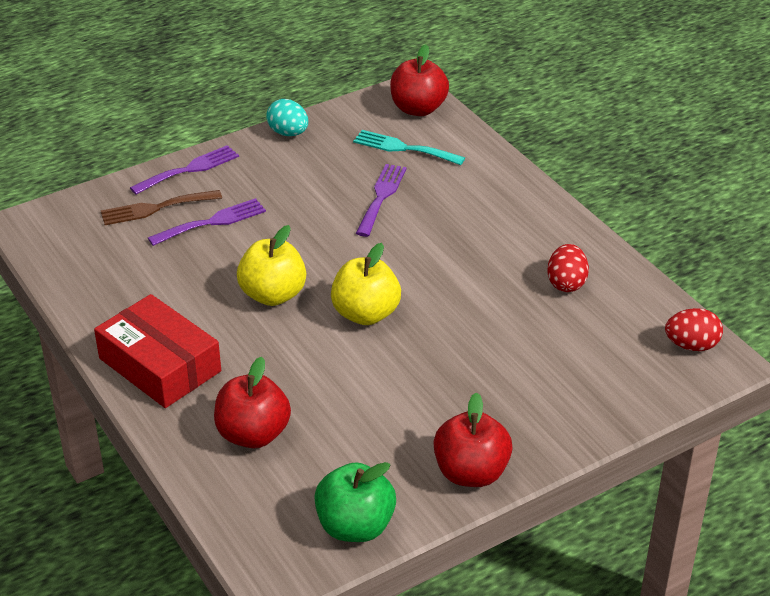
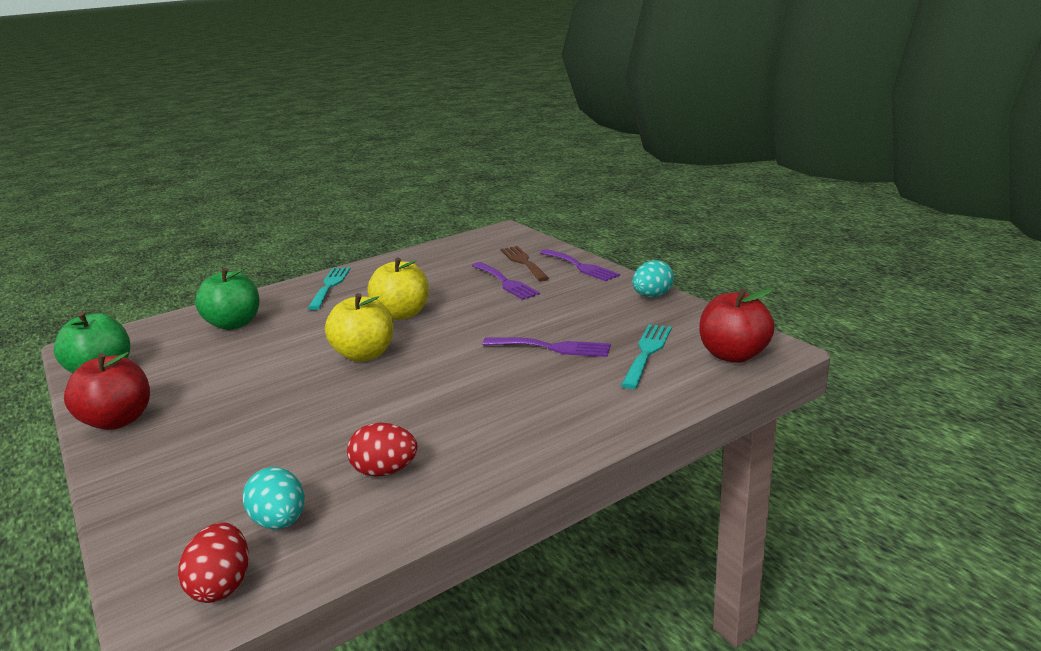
camera: 90 degrees right, 15 degrees down
red box [94,294,221,408] -> turquoise fork [308,267,351,310]
red apple [214,357,291,448] -> green apple [195,268,259,330]
none -> turquoise egg [243,467,305,529]

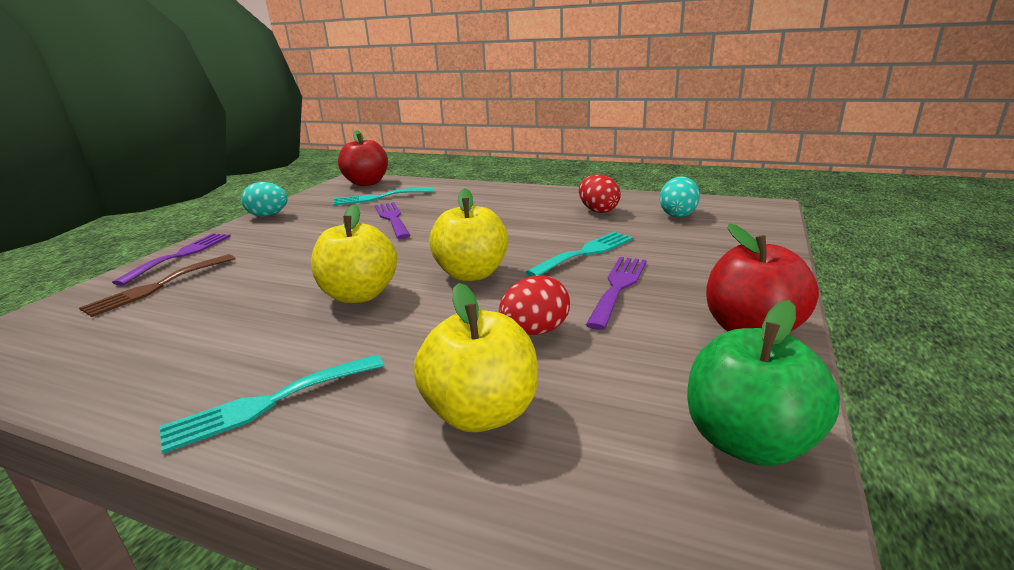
camera: 125 degrees left, 0 degrees up
red egg [178,523,249,603] -> red egg moved to [499,275,570,335]
green apple [195,268,259,330] -> yellow apple [414,283,538,432]
purple fork [472,262,540,300] -> purple fork moved to [586,257,647,330]
none -> turquoise fork [526,232,633,276]

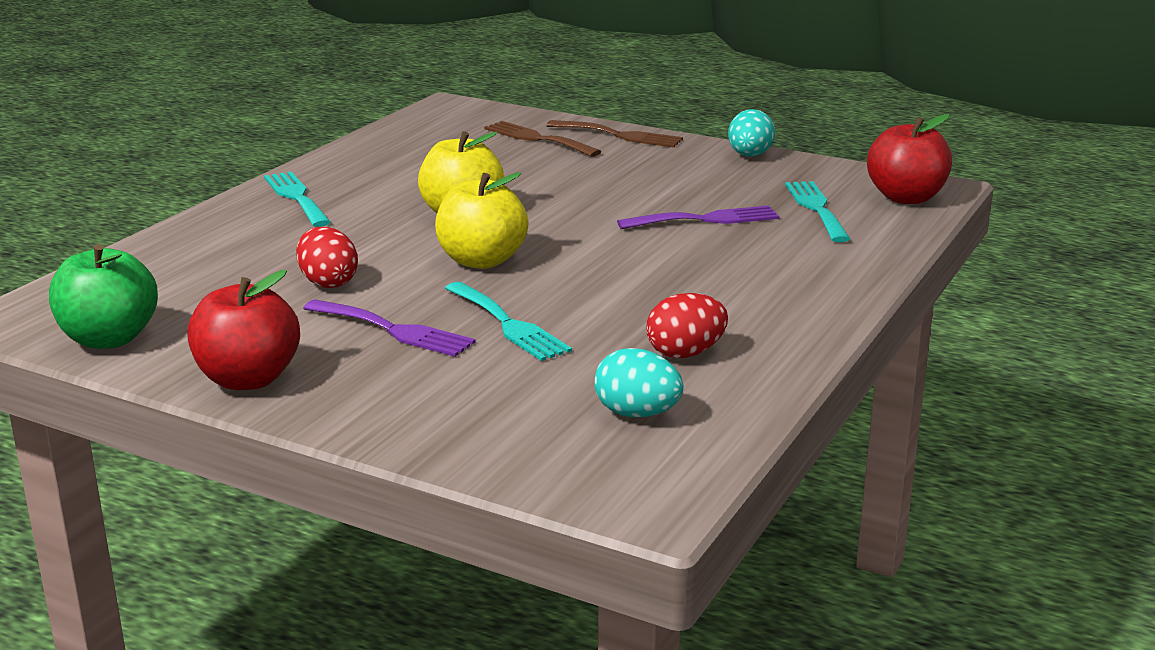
camera: 95 degrees right, 0 degrees up
purple fork [112,233,231,286] -> brown fork [546,120,683,147]
yellow apple [414,283,538,432] -> none

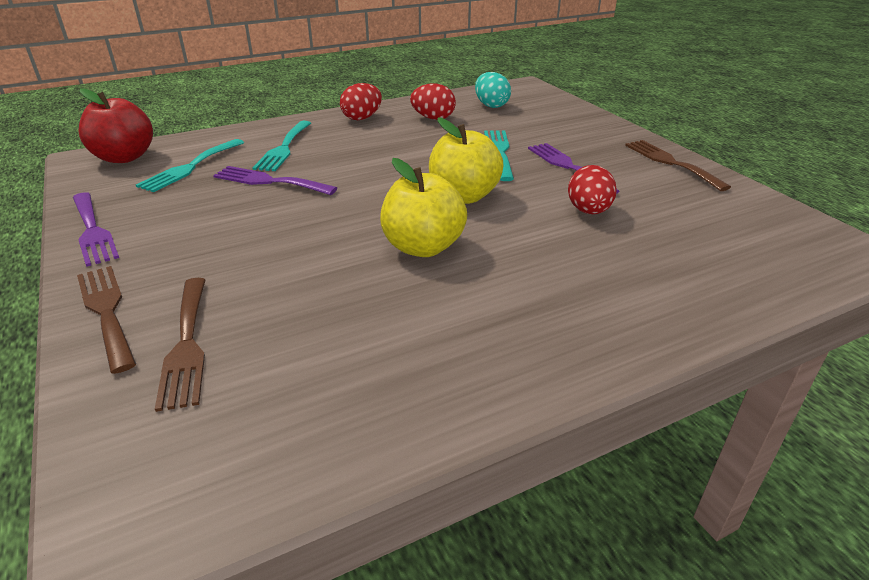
camera: 145 degrees left, 10 degrees up
green apple [49,244,158,349] -> none
red apple [187,270,300,390] -> brown fork [625,140,731,191]
turquoise fork [264,171,331,227] -> turquoise fork moved to [252,121,311,171]
turquoise egg [728,109,775,157] -> purple fork [73,192,119,267]
none -> red egg [340,83,382,120]

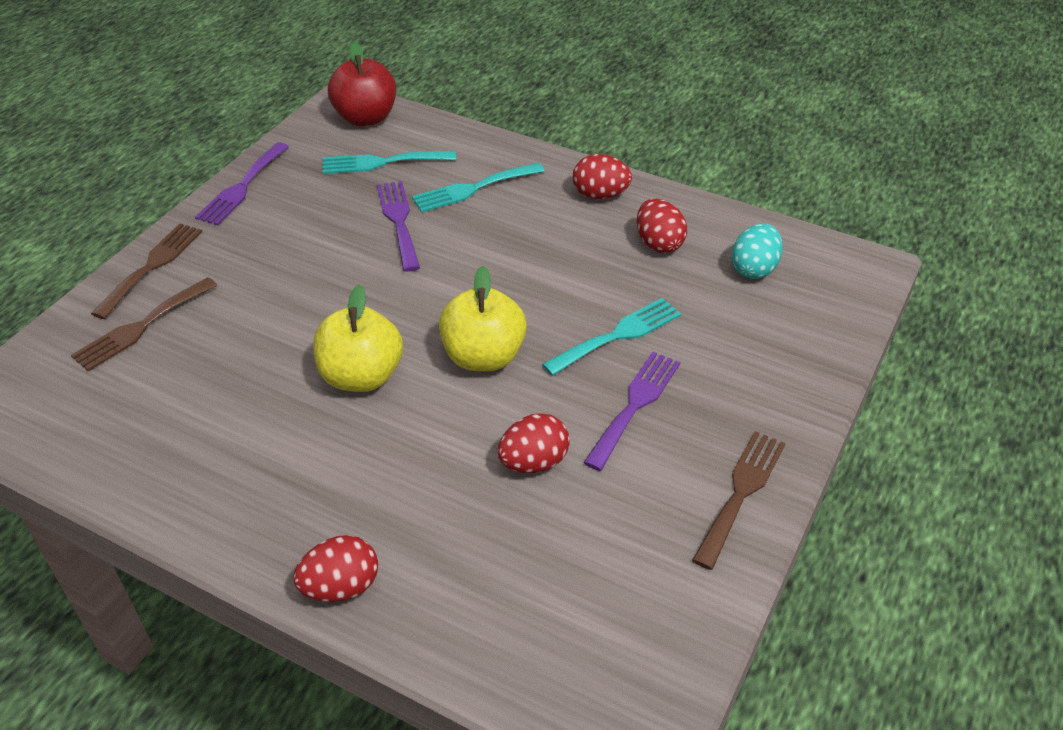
camera: 55 degrees right, 10 degrees up
none -> red egg [293,535,378,602]

